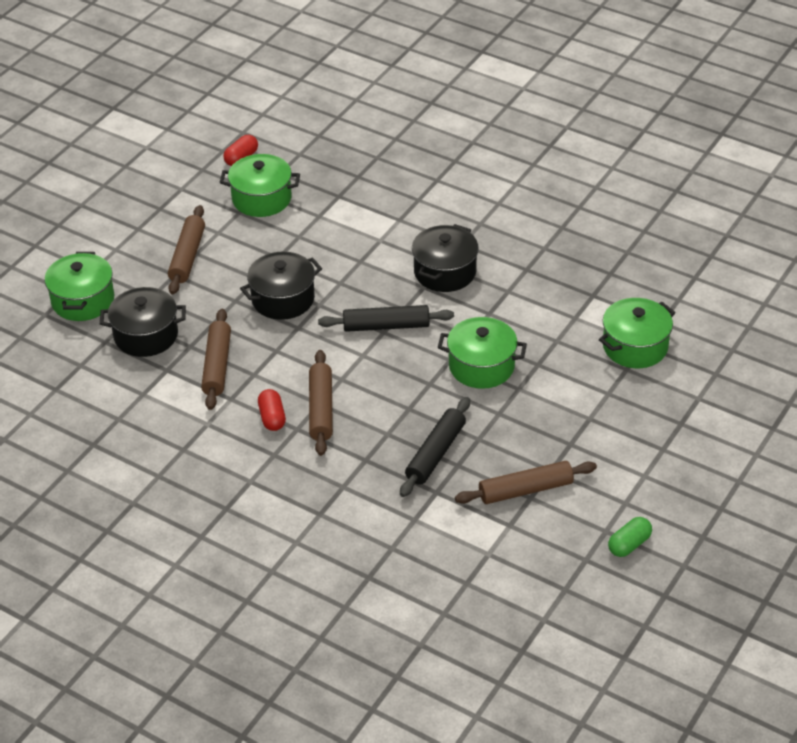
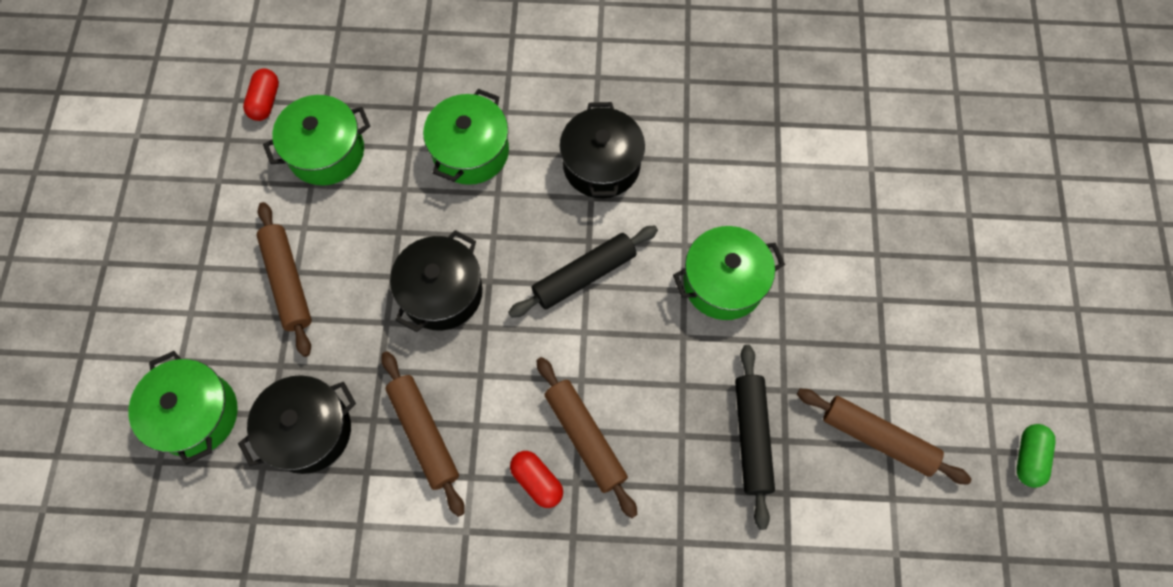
camera: 30 degrees left, 25 degrees up
brown rolling pin [455,461,597,504] -> brown rolling pin turned 75 degrees clockwise [797,389,972,485]
green pot [599,298,676,368] -> green pot moved to [423,89,509,185]

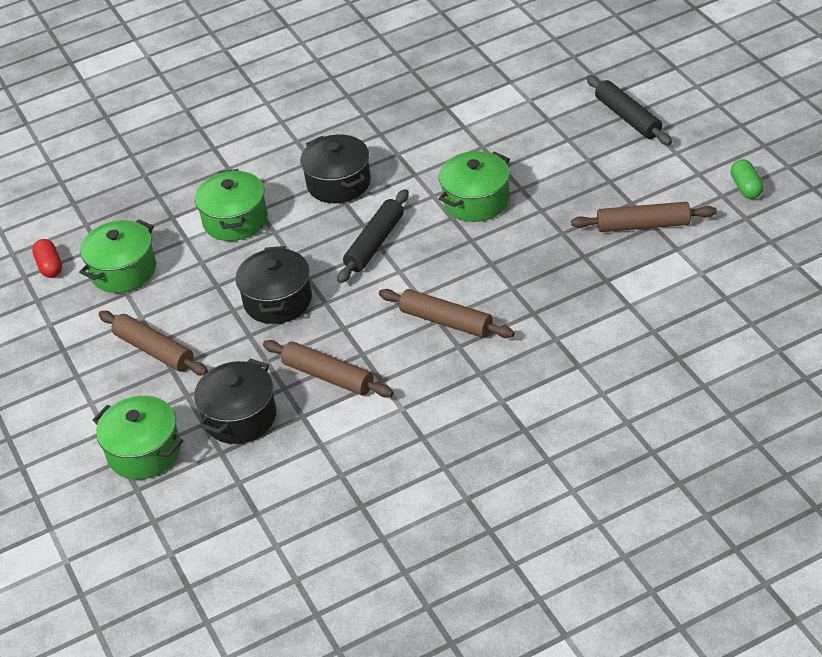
camera: 25 degrees left, 25 degrees down
red capsule [510,451,563,508] -> none
black rolling pin [735,345,775,530] -> black rolling pin moved to [586,75,672,145]

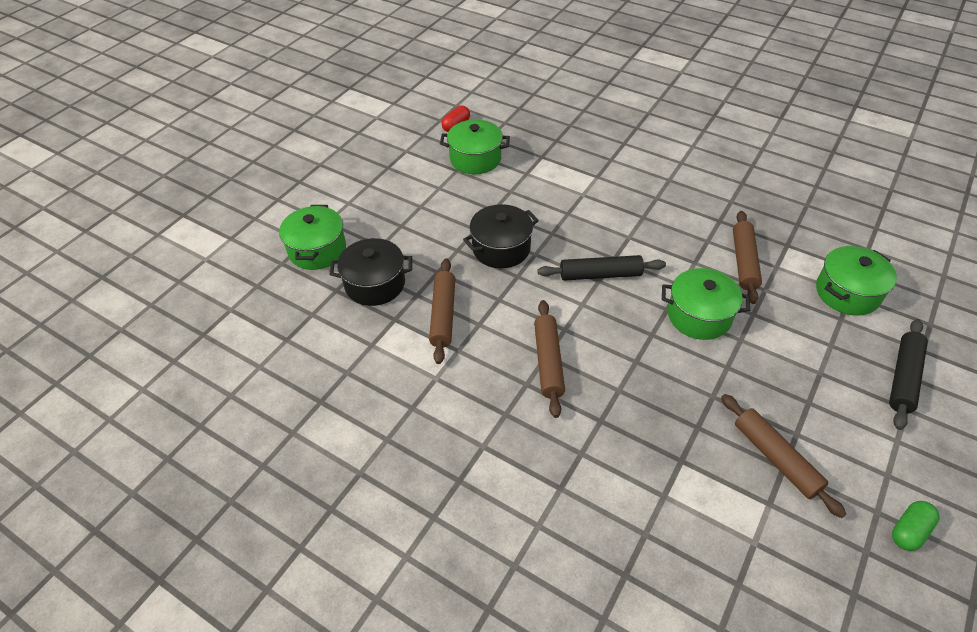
camera: 55 degrees right, 5 degrees up
brown rolling pin [99,311,208,375] -> brown rolling pin moved to [733,211,762,304]
green pot [195,169,268,241] -> green pot moved to [816,246,897,315]
black pot [300,135,371,203] -> none

